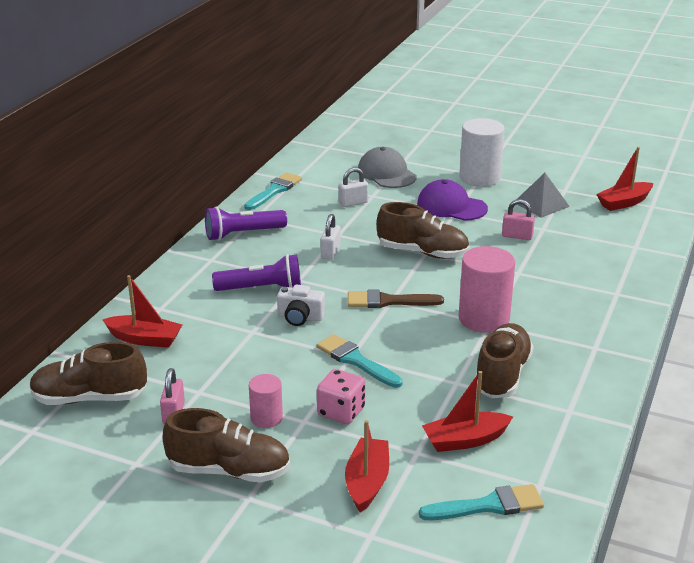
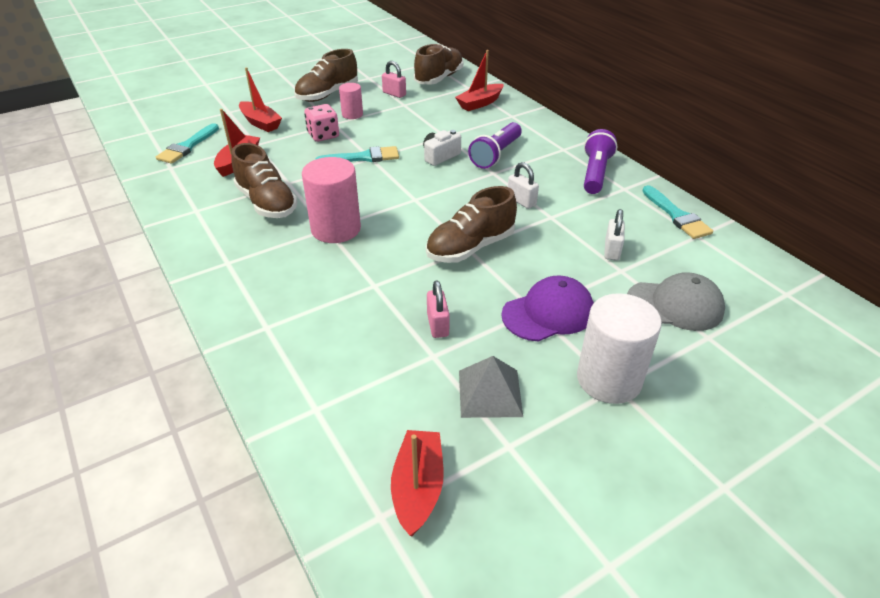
camera: 125 degrees right, 10 degrees up
brown brush [348,290,444,308] -> none
pink padlock [502,199,535,240] -> pink padlock turned 60 degrees counterclockwise [427,280,450,338]

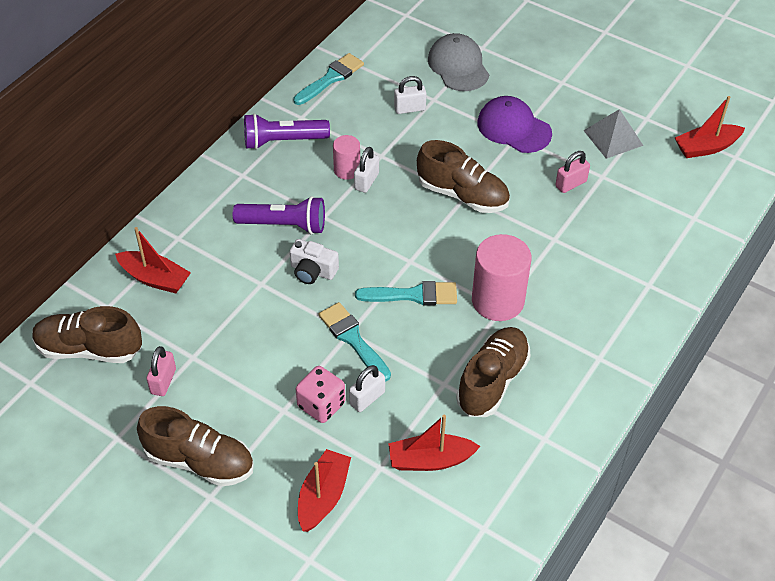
camera: 115 degrees left, 10 degrees up
turquoise brush [156,123,219,164] -> turquoise brush moved to [355,281,457,306]
pink cylinder [339,83,363,119] -> pink cylinder moved to [333,135,360,180]
white cylinder [577,293,662,404] -> none
none -> white padlock [349,365,385,412]

